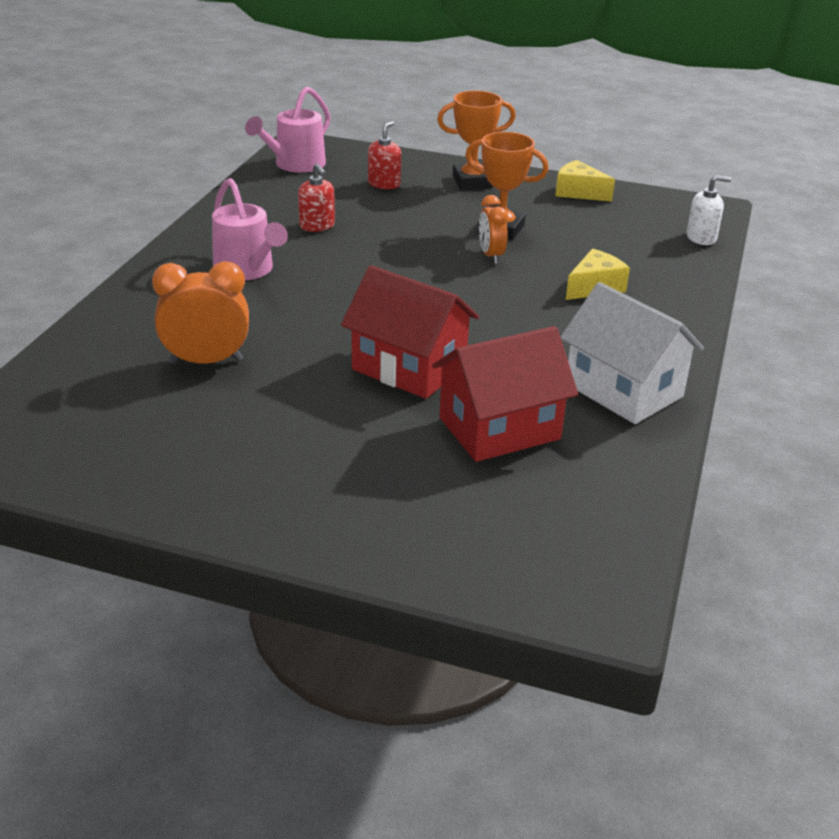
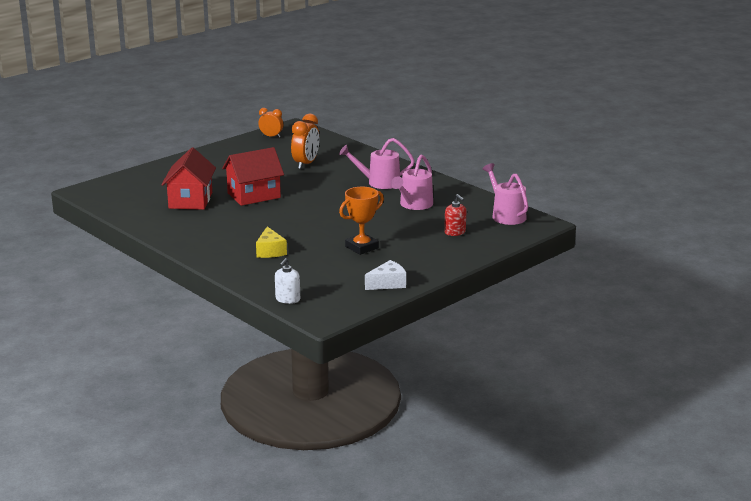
camera: 120 degrees right, 10 degrees down
red soap dispenser [298,163,335,232] -> pink watering can [391,155,433,210]
orange trophy [437,91,516,189] -> none
orange clock [479,195,508,264] -> orange clock moved to [258,108,283,138]
yellow cheese [555,160,615,202] -> white cheese [365,260,406,290]
white house [561,282,704,424] -> none

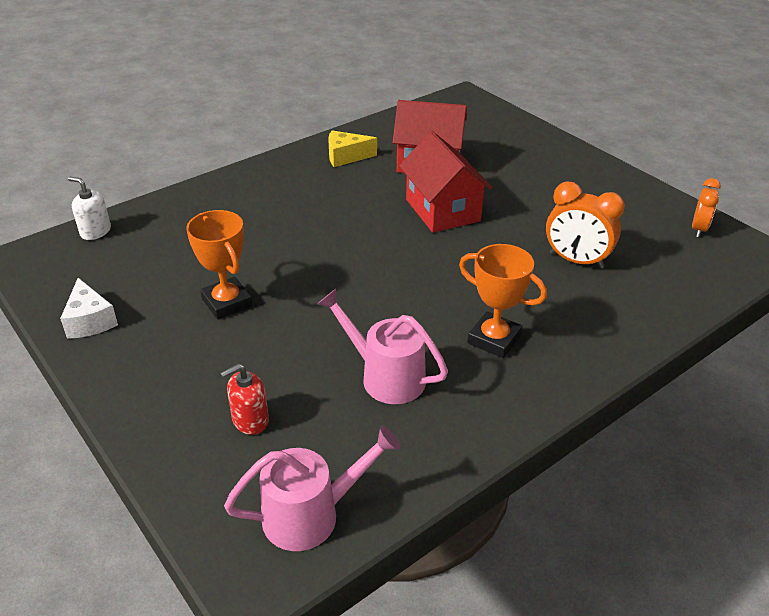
camera: 95 degrees right, 15 degrees up
yellow cheese [256,226,287,258] -> yellow cheese moved to [328,130,377,167]
pink watering can [339,138,415,189] -> orange trophy [459,244,547,358]

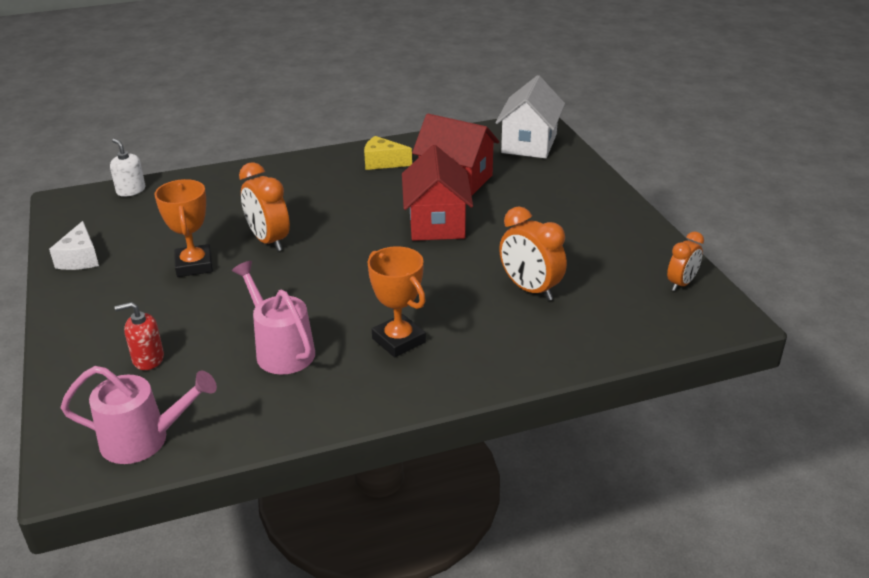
camera: 20 degrees right, 5 degrees down
none -> orange clock [239,162,290,251]
none -> white house [496,75,565,158]

